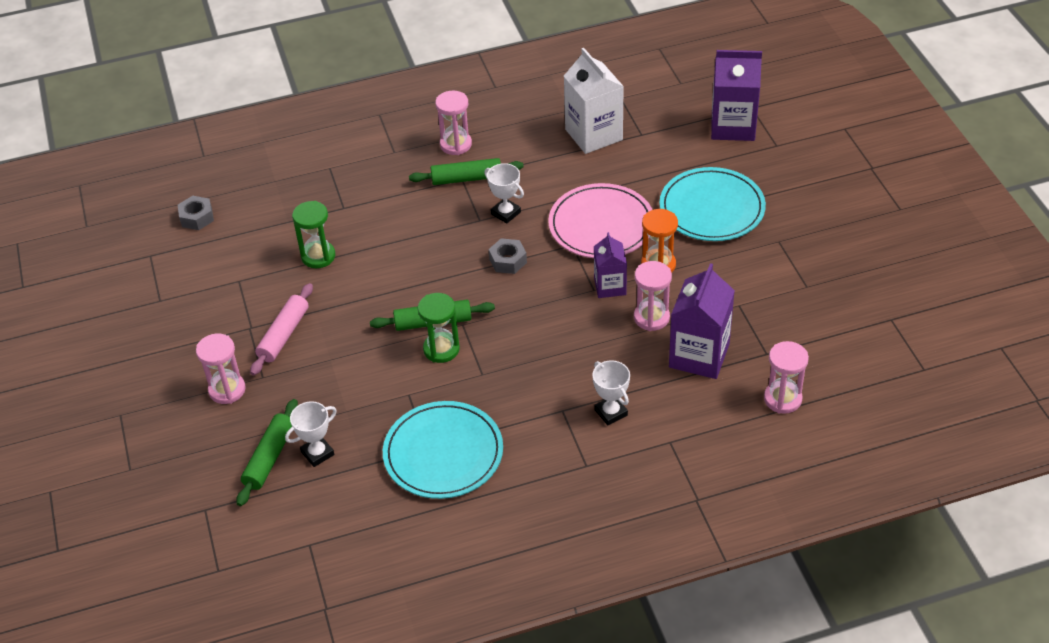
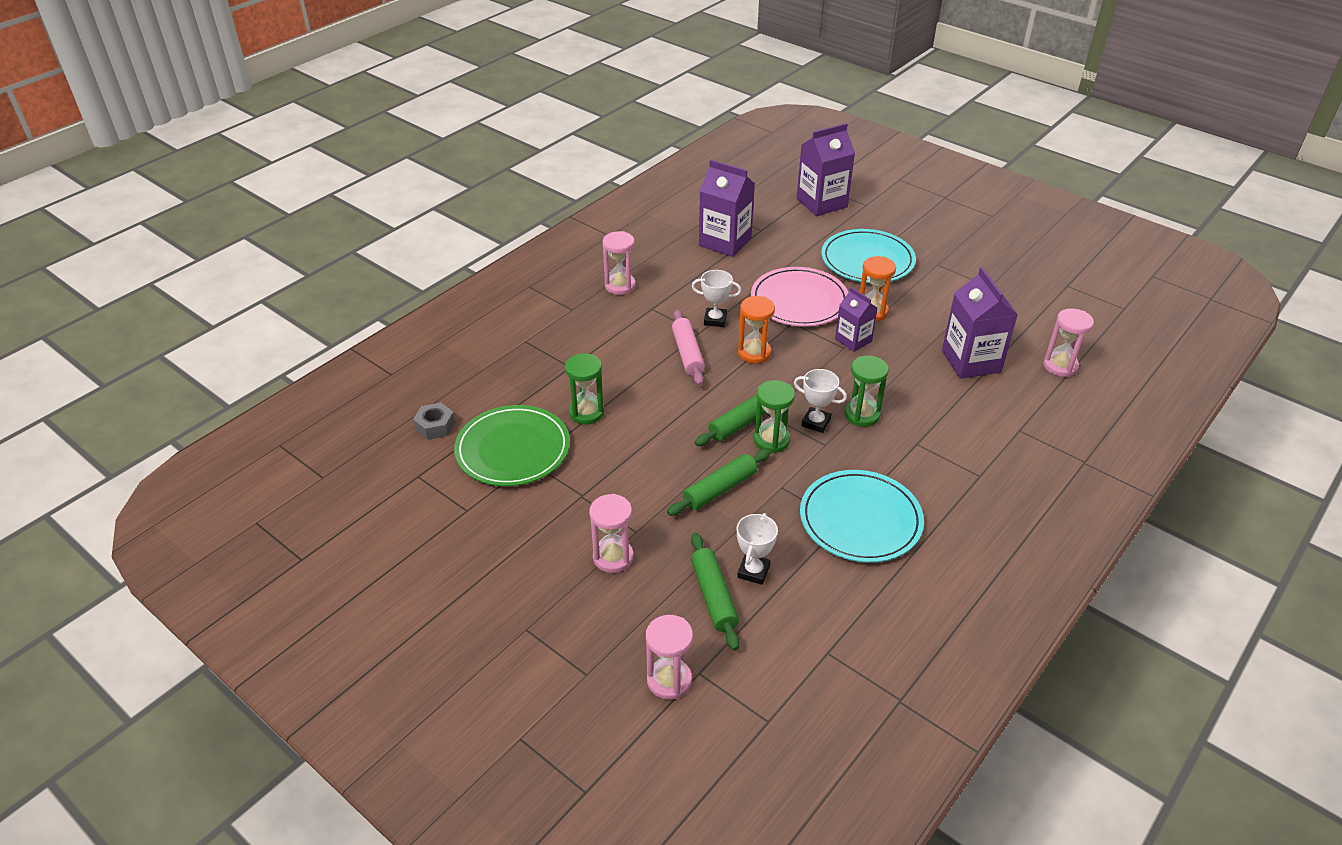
camera: 35 degrees left, 5 degrees down
pink rolling pin [250,283,313,375] -> pink rolling pin moved to [672,310,705,386]
green rolling pin [409,158,524,185] -> green rolling pin moved to [667,449,771,516]
grey nut [489,238,527,274] -> orange hourglass [738,296,775,364]
white carton [564,48,624,154] -> purple carton [699,160,755,257]
white trophy [593,360,630,426] -> white trophy moved to [794,369,847,433]
pink hourglass [634,261,672,331] -> pink hourglass moved to [646,615,693,700]
none -> green plate [454,405,570,486]
none -> green hourglass [845,356,889,427]

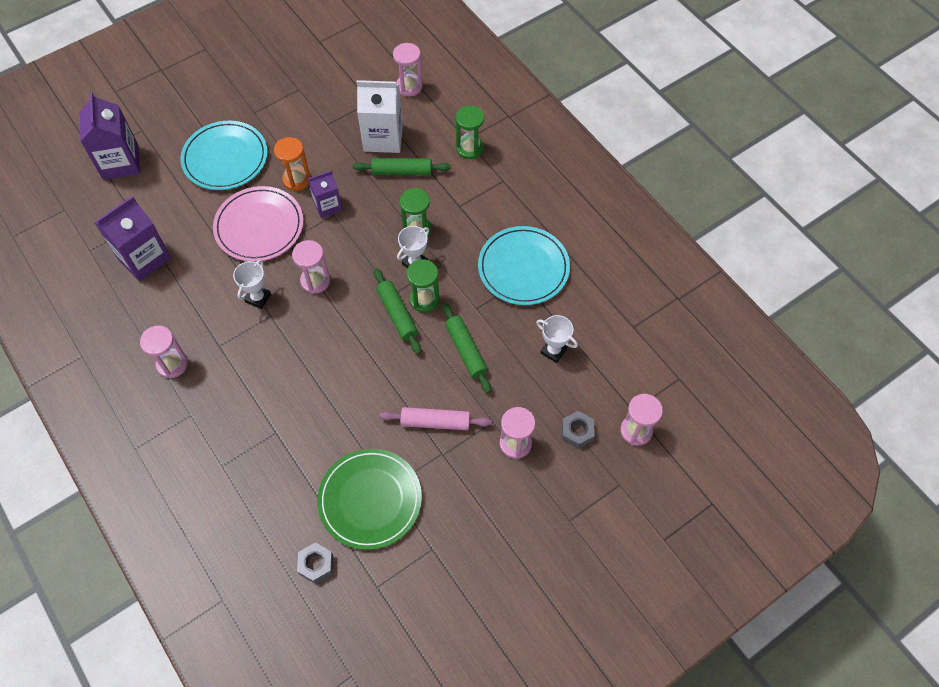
camera: 75 degrees left, 20 degrees up
green hourglass [565,353,604,424] -> green hourglass moved to [456,106,484,159]
pink rolling pin [672,310,705,386] -> pink rolling pin moved to [379,407,492,430]
green rolling pin [691,533,740,651] -> green rolling pin moved to [353,158,451,175]
orange hourglass [738,296,775,364] -> pink hourglass [292,240,330,294]
purple carton [942,267,1018,379] -> white carton [357,80,403,153]
none -> grey nut [562,411,595,449]

